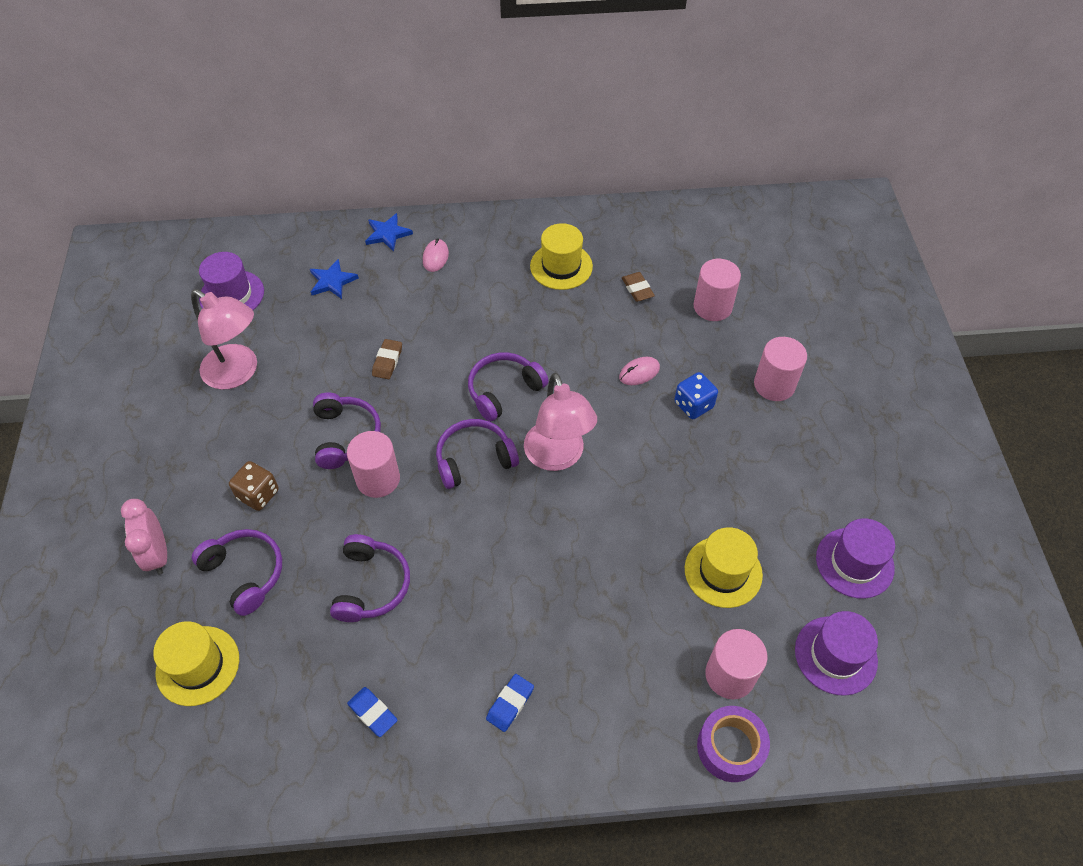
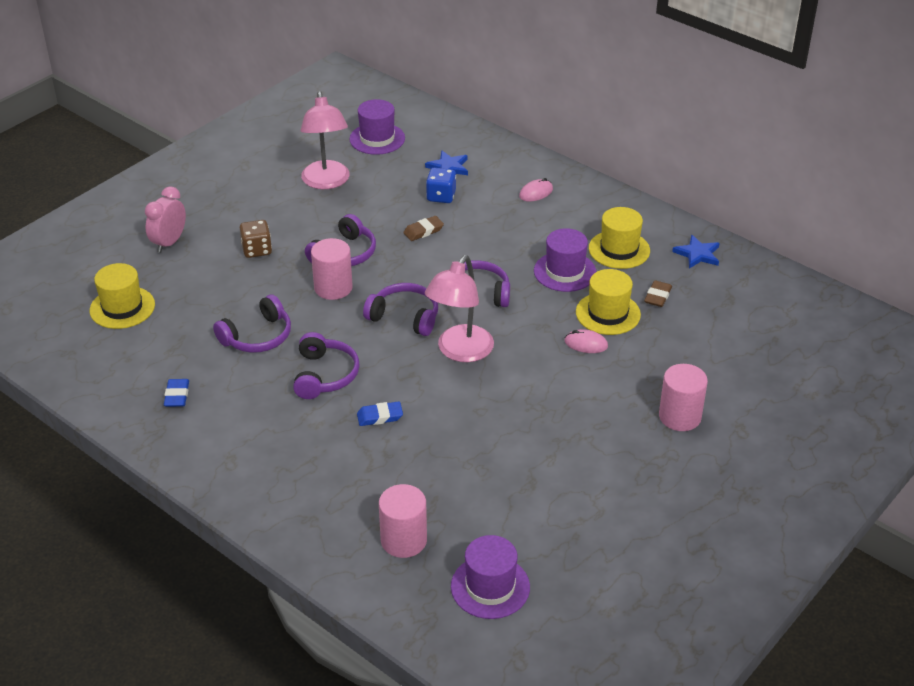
camera: 45 degrees right, 15 degrees down
purple headphones [192,529,282,616] -> purple headphones moved to [293,332,360,399]
blue star [365,213,413,252] -> blue star moved to [672,235,720,269]
blue eraser [486,674,534,732] -> blue eraser moved to [357,401,403,426]
blue dice [674,372,718,419] -> blue dice moved to [426,168,456,203]
yellow hat [685,527,763,608] -> yellow hat moved to [576,269,641,335]
pink cylinder [693,259,741,321] -> none
purple tape [697,706,770,782] -> none
purple hat [816,518,895,599] -> purple hat moved to [534,228,596,292]

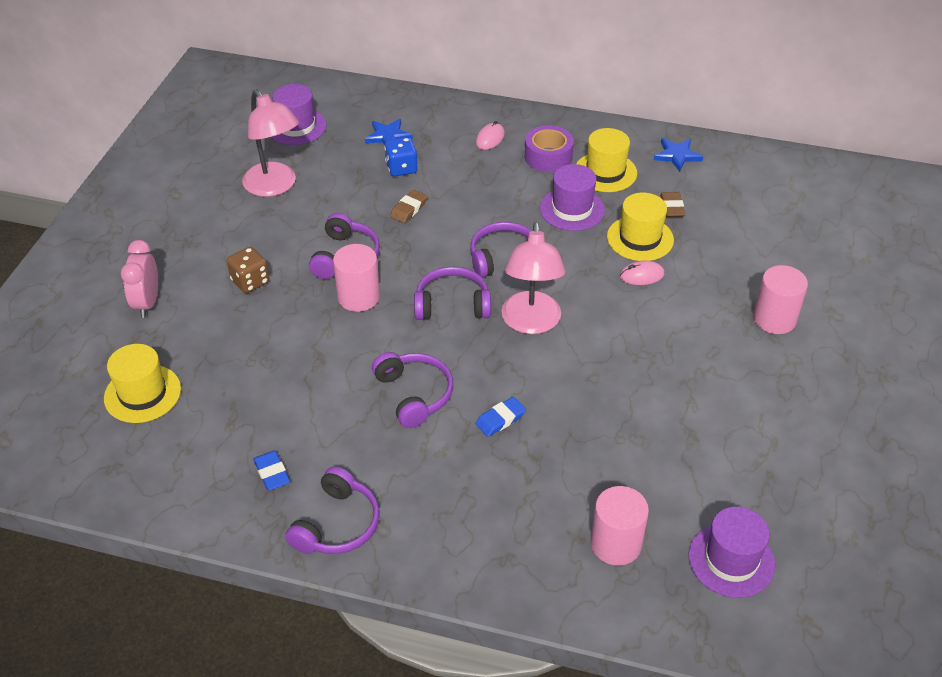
camera: 25 degrees left, 5 degrees up
purple headphones [213,294,291,353] -> purple headphones moved to [285,467,380,554]
none -> purple tape [525,125,574,172]

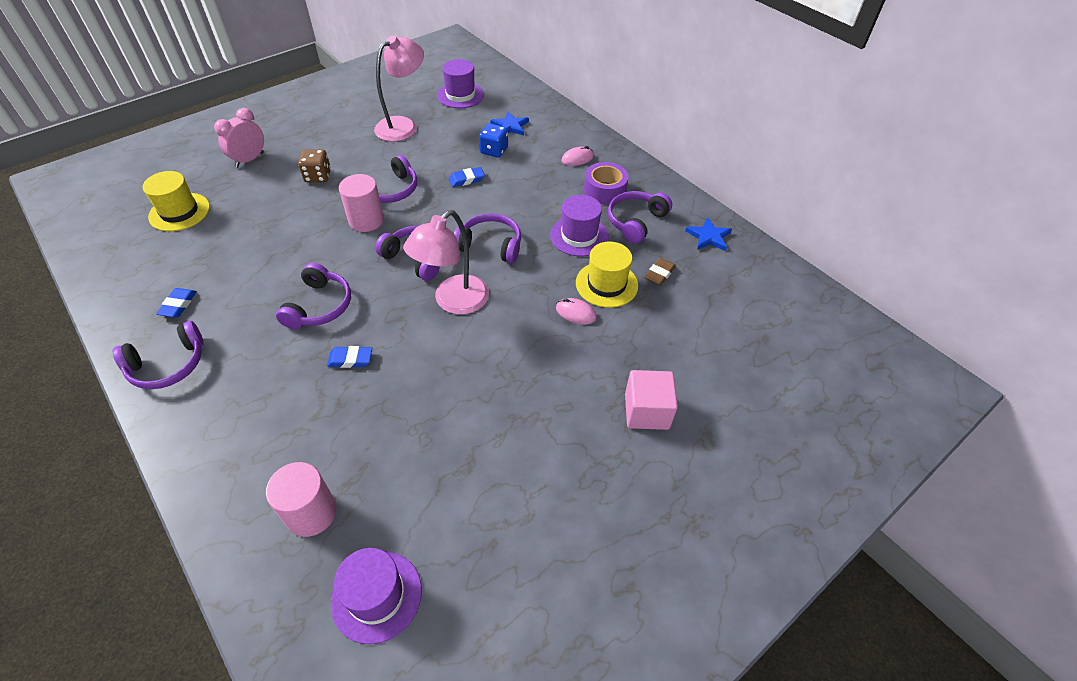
camera: 35 degrees right, 5 degrees up
pink lamp [242,89,299,197] -> pink lamp turned 135 degrees counterclockwise [374,35,424,142]
brown eraser [390,190,428,223] -> blue eraser [449,167,485,187]
yellow hat [576,128,637,192] -> purple headphones [608,191,672,244]
pink cylinder [753,265,808,334] -> pink cube [625,370,678,430]

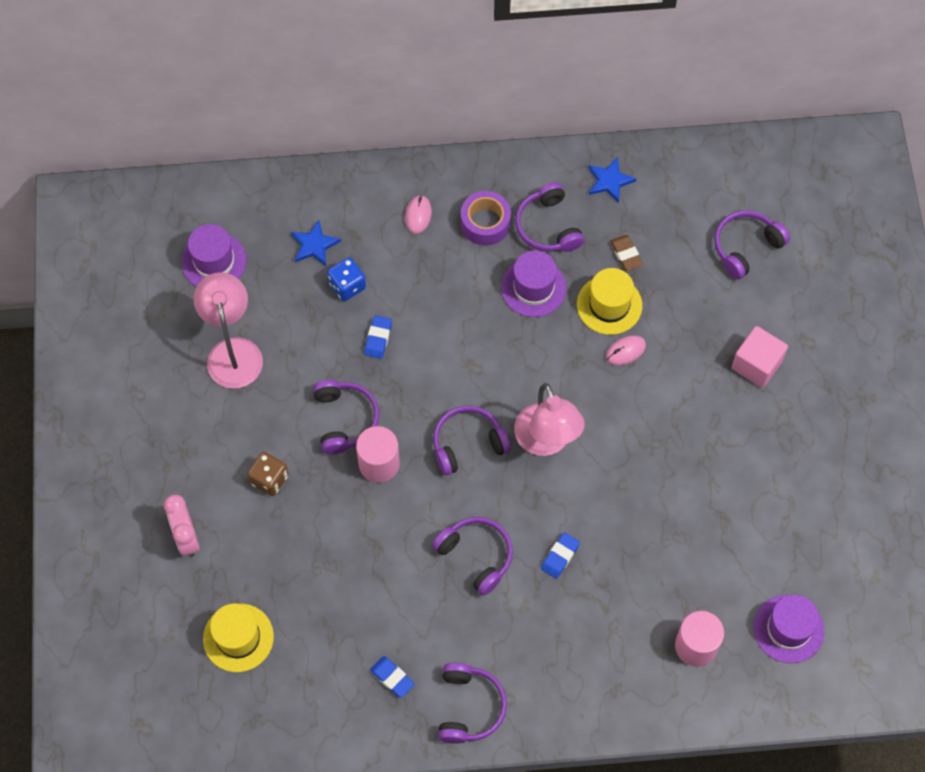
camera: 55 degrees left, 15 degrees up
purple headphones [454,213,521,263] -> purple headphones moved to [714,211,790,280]

